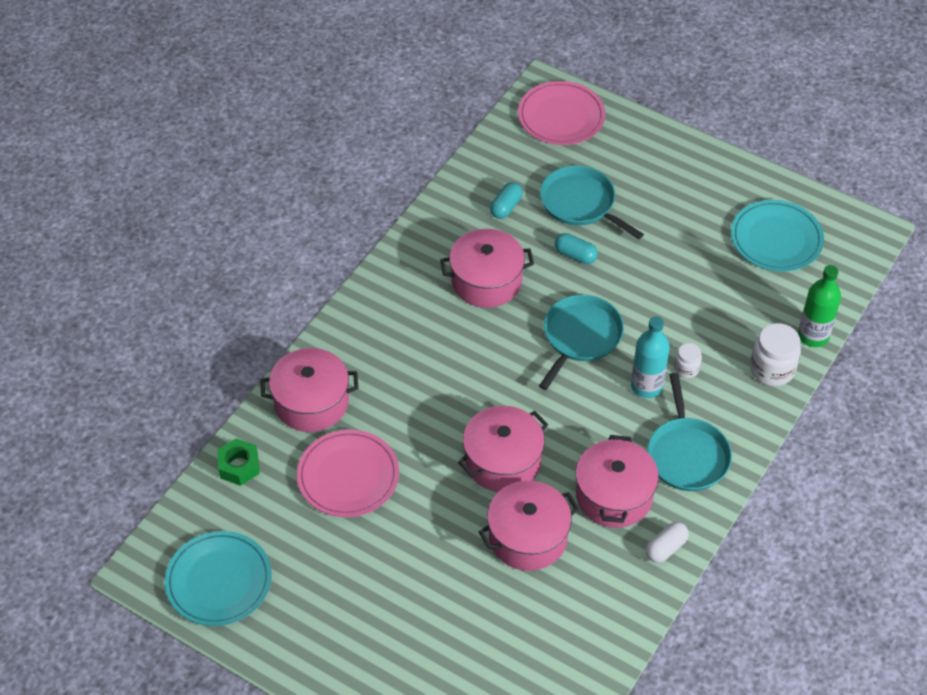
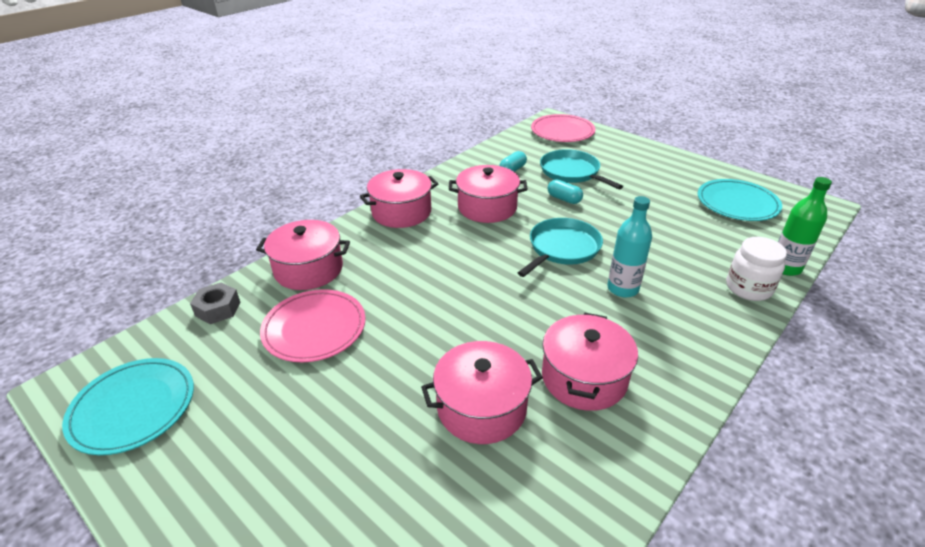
camera: 10 degrees right, 15 degrees down
green nut [217,438,260,486] -> grey nut [190,282,240,324]
pink pot [458,406,548,492] -> pink pot moved to [360,169,439,228]
white capsule [646,522,689,563] -> none
turquoise pan [647,373,732,491] -> none
white jar [674,343,702,378] -> none

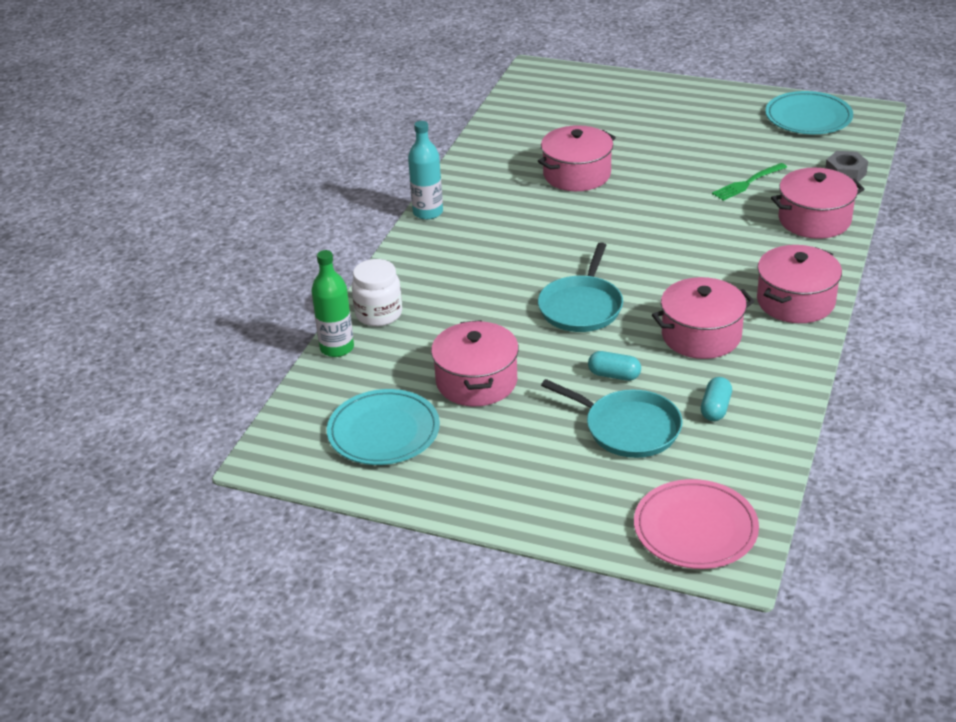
camera: 160 degrees right, 0 degrees up
pink plate [260,289,366,362] -> green fork [712,163,787,201]
pink pot [542,313,638,411] -> pink pot moved to [431,320,519,406]
turquoise bottle [607,196,652,297] -> turquoise bottle moved to [408,121,443,220]

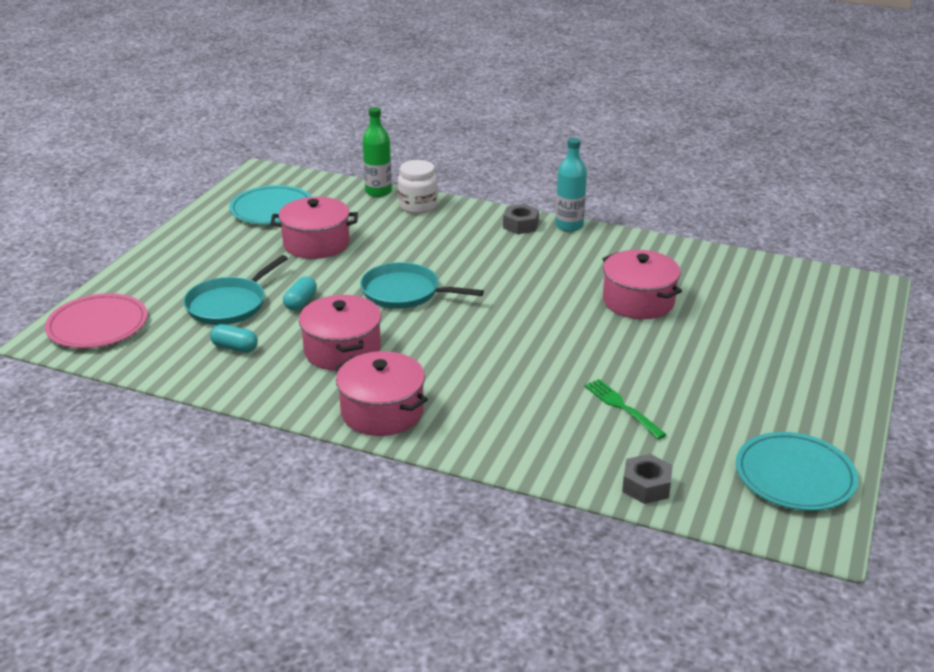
camera: 90 degrees right, 5 degrees down
pink pot [771,168,865,239] -> none
none -> grey nut [503,204,539,234]

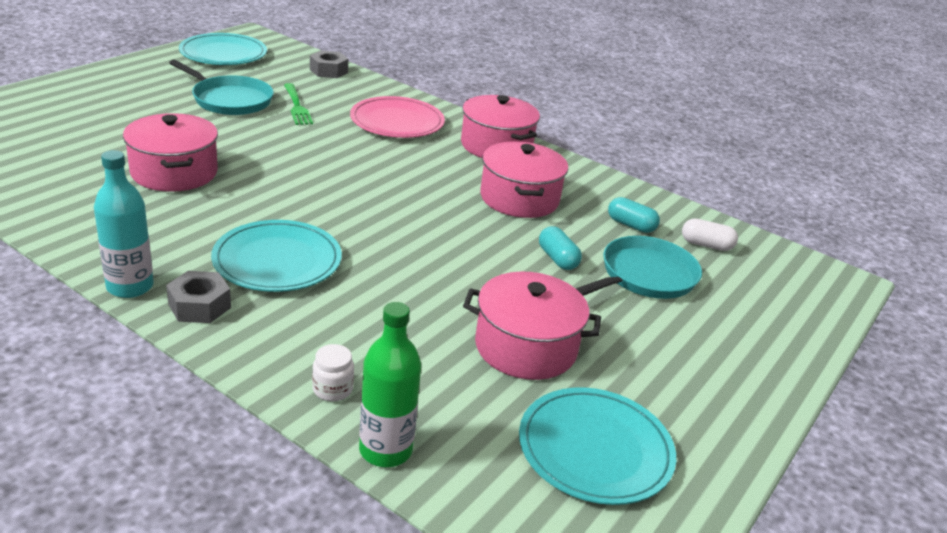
camera: 170 degrees left, 0 degrees up
pink plate [45,293,147,348] -> pink plate moved to [350,96,445,138]
turquoise capsule [283,276,317,311] -> turquoise capsule turned 60 degrees counterclockwise [539,226,582,270]
turquoise pan [360,262,484,309] -> turquoise pan moved to [169,60,274,115]
white jar [398,160,438,214] -> white jar [312,344,354,401], size x0.56
none -> turquoise plate [211,220,342,292]
none -> white capsule [682,218,738,251]

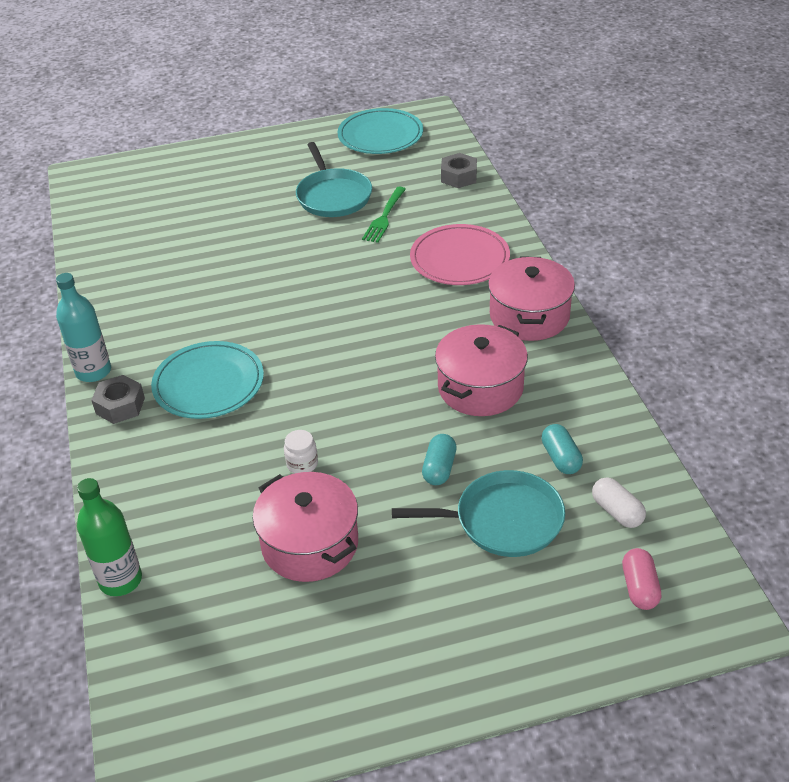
camera: 45 degrees right, 10 degrees up
pink pot [123,113,218,192] -> none
white jar [312,344,354,401] -> white jar moved to [284,430,318,474]
turquoise plate [519,387,676,505] -> none
none -> pink capsule [622,548,661,610]

